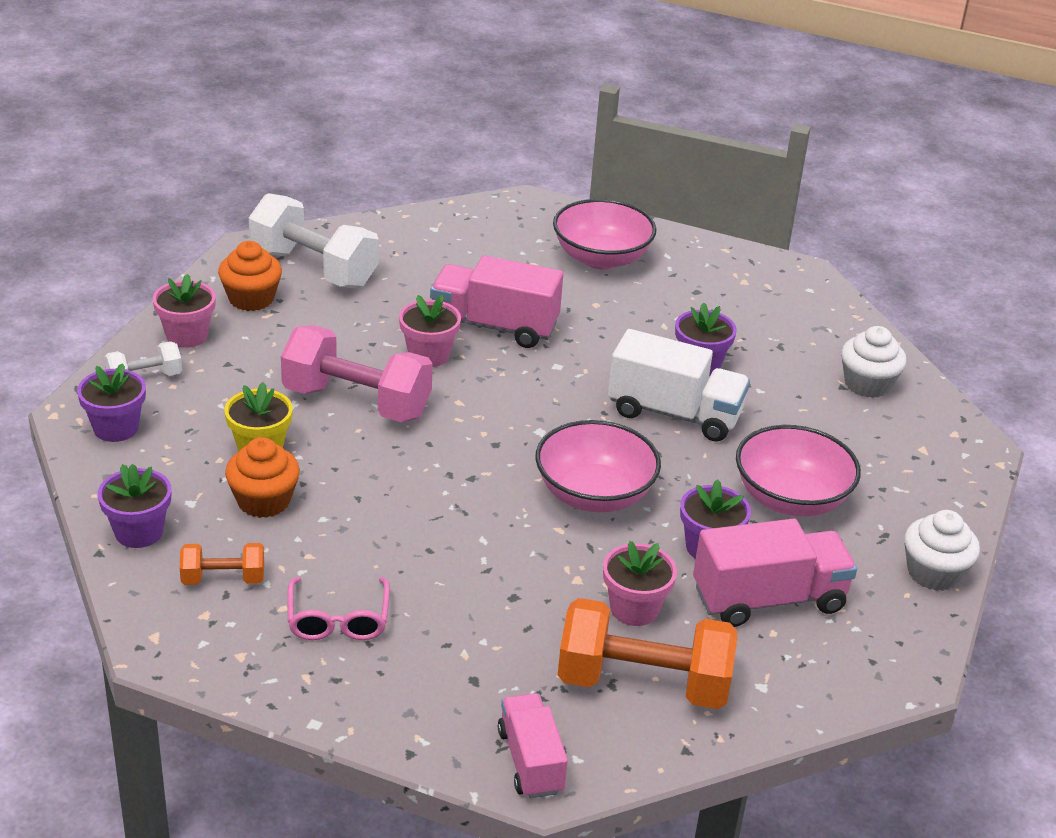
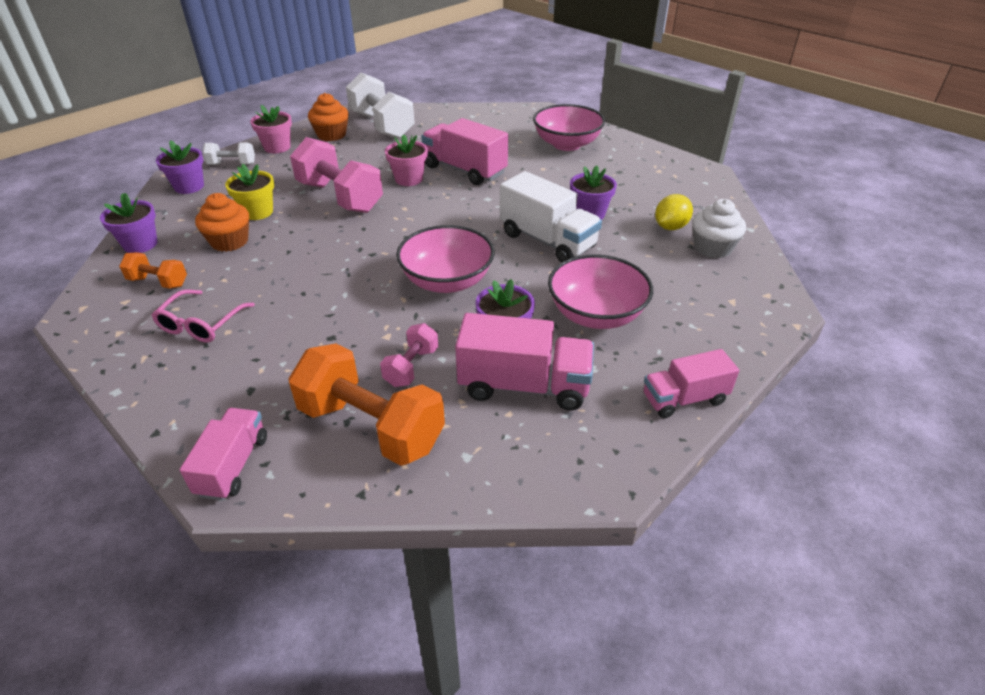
camera: 25 degrees right, 5 degrees up
pink flower pot [603,541,677,626] -> pink dumbbell [380,323,438,387]
white cupcake [904,510,980,591] -> pink truck [644,349,739,418]
none -> yellow lemon [655,194,693,230]

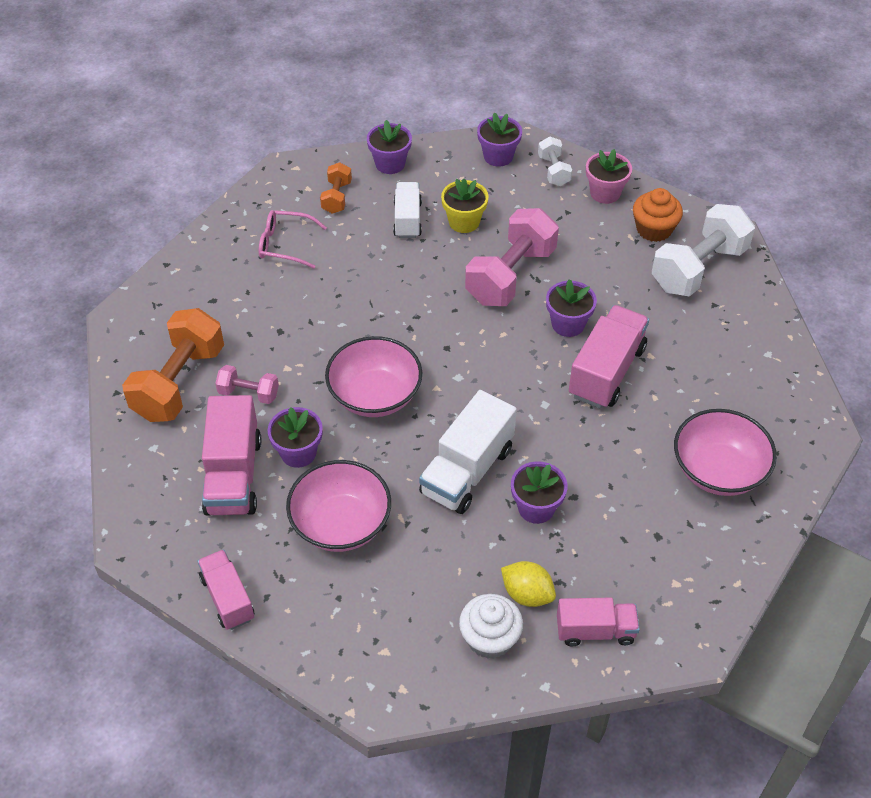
camera: 80 degrees right, 10 degrees up
pink truck [180,408,267,500] -> pink truck moved to [557,598,640,647]
orange cupcake [195,193,249,252] -> white truck [393,182,422,238]
pink flower pot [385,134,428,186] -> purple flower pot [546,279,597,337]

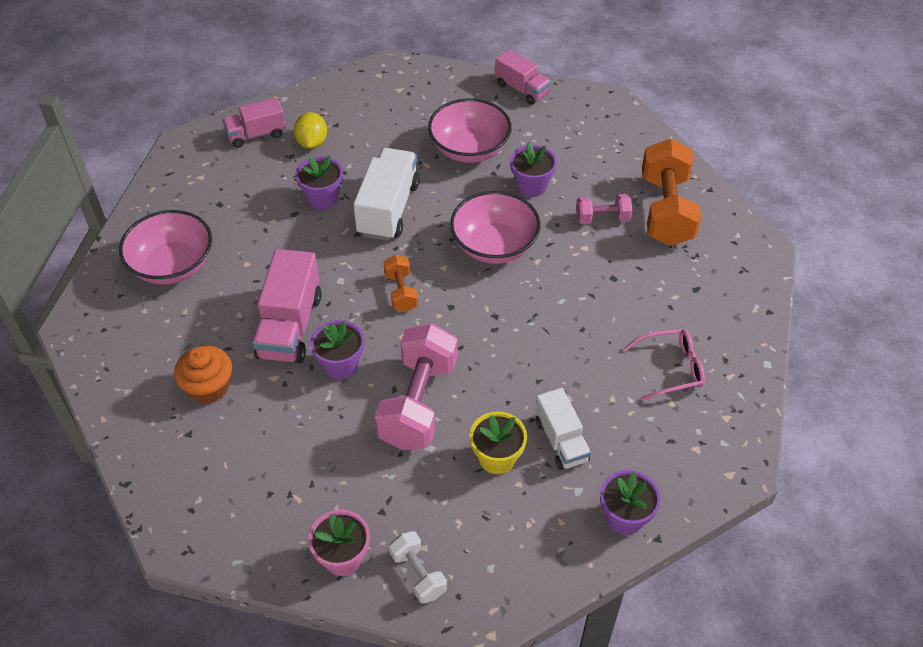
camera: 160 degrees right, 0 degrees up
pink truck [202,395,261,516] -> none
orange dumbbell [320,162,352,214] -> orange dumbbell moved to [383,255,418,312]
white cupcake [459,594,523,659] -> none
purple flower pot [477,112,522,167] -> none
yellow lemon [501,561,556,607] -> yellow lemon turned 75 degrees clockwise [294,112,327,149]
orange cupcake [633,188,683,242] -> orange cupcake moved to [174,346,232,404]
white dumbbell [652,204,755,297] -> none

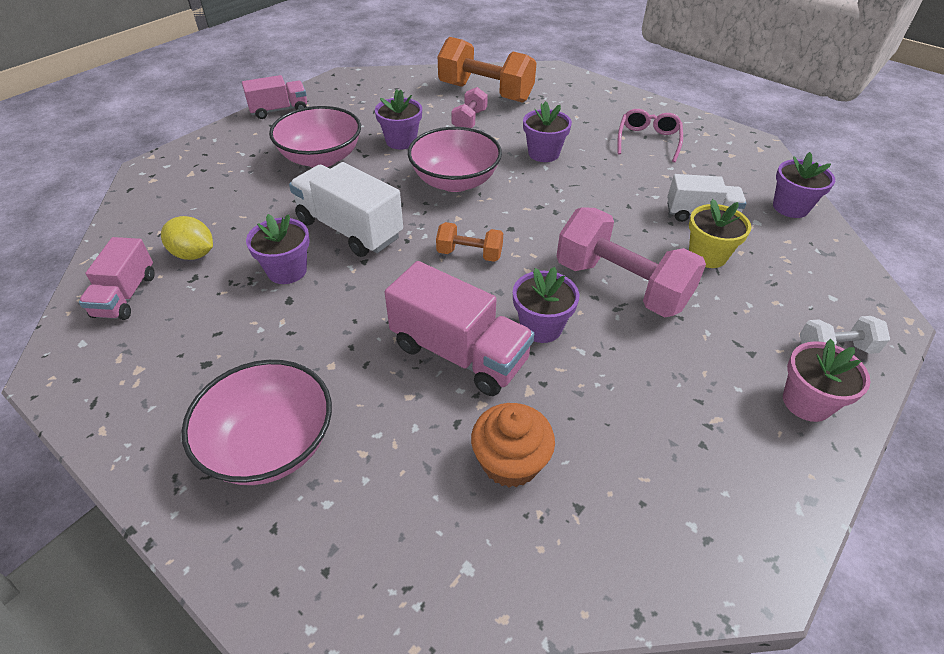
camera: 65 degrees left, 5 degrees down
none -> purple flower pot [523,101,572,162]

